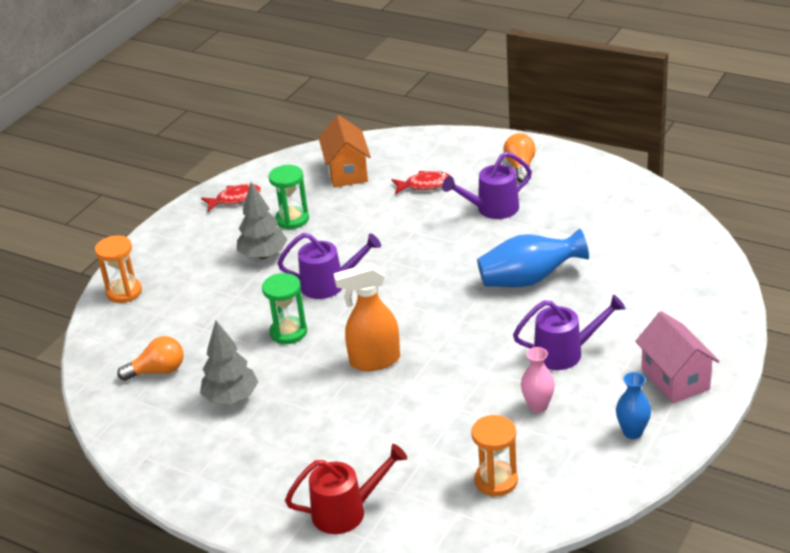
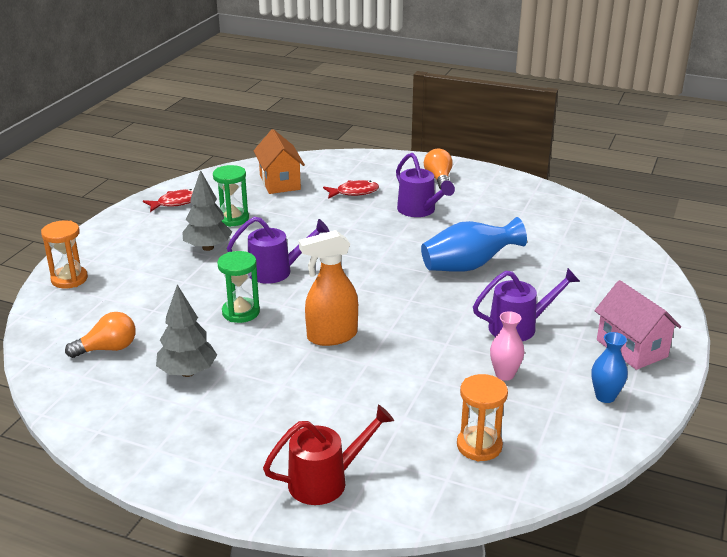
camera: 10 degrees left, 5 degrees down
purple watering can [442,152,532,219] -> purple watering can turned 90 degrees counterclockwise [396,153,455,217]

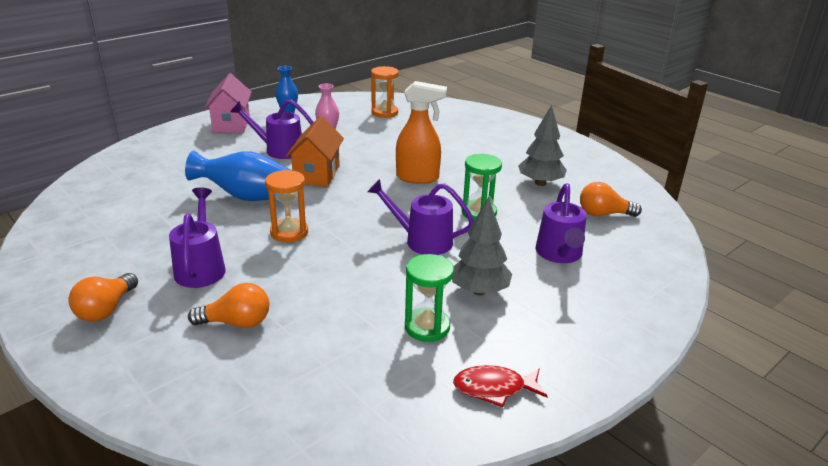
camera: 155 degrees left, 0 degrees up
orange hourglass [41,221,88,288] -> orange hourglass moved to [265,170,308,242]
orange house [254,129,305,194] -> orange house moved to [286,116,344,186]
red watering can [263,405,394,505] -> none
red fish [323,180,379,199] -> orange light bulb [188,283,269,328]
none -> purple watering can [536,183,587,263]

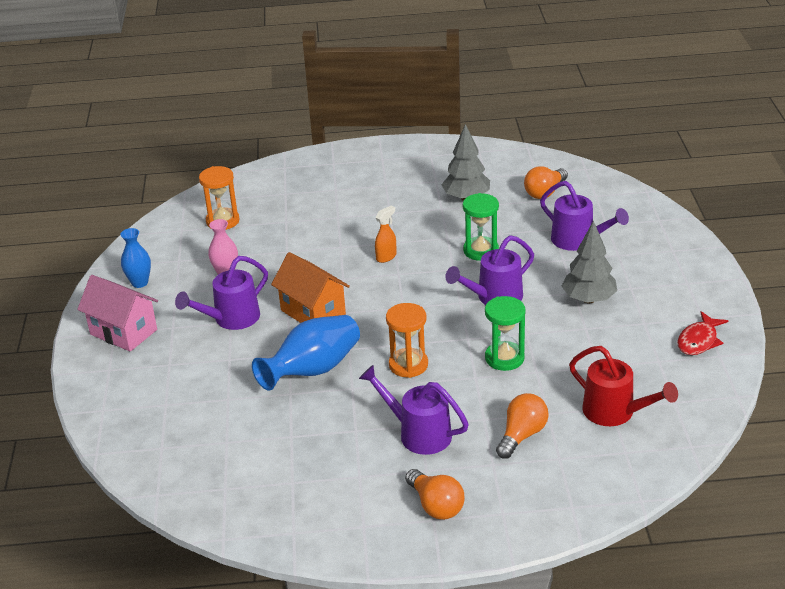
camera: 50 degrees left, 5 degrees up
orange spray bottle [396,81,447,184] -> orange spray bottle [375,206,396,263], size x0.52
green hourglass [405,254,454,342] -> green hourglass moved to [485,296,525,371]
none -> red watering can [569,346,678,426]

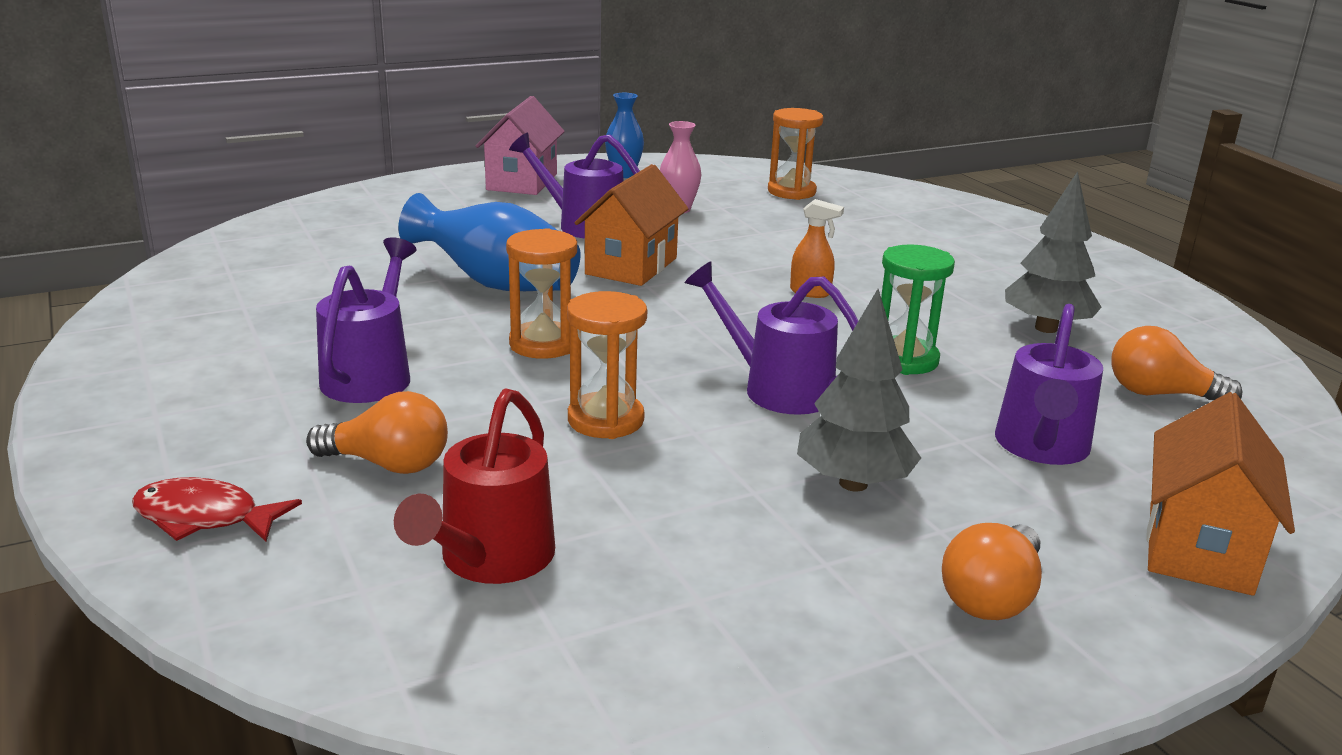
camera: 65 degrees right, 10 degrees down
orange light bulb [405,469,465,520] -> orange light bulb moved to [942,523,1042,620]
green hourglass [485,296,525,371] -> orange hourglass [567,291,647,439]
red fish [677,311,728,355] -> red fish moved to [132,477,302,542]
none -> orange house [1146,392,1295,596]

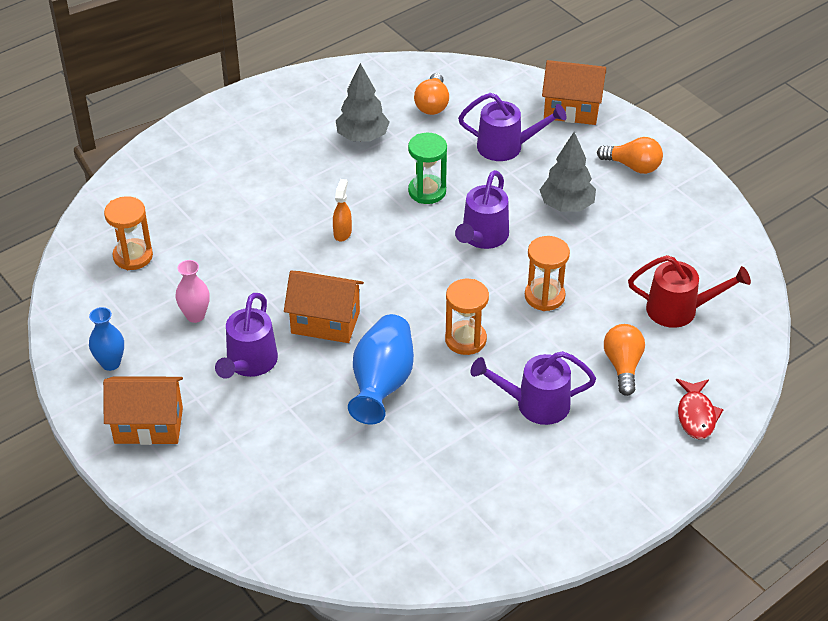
camera: 100 degrees left, 20 degrees up
pink house [476,96,565,195] -> orange house [103,377,183,445]

